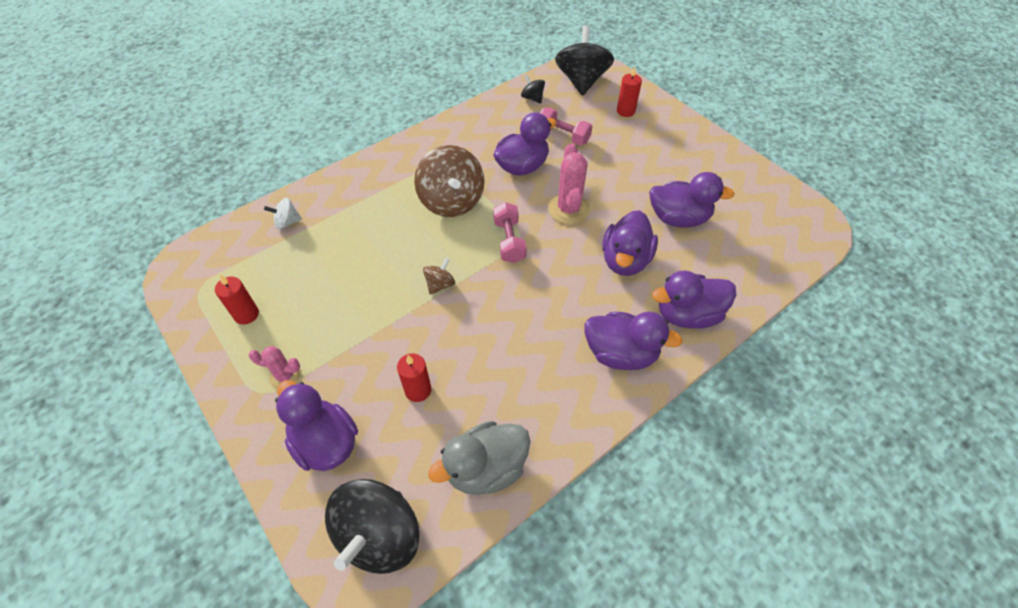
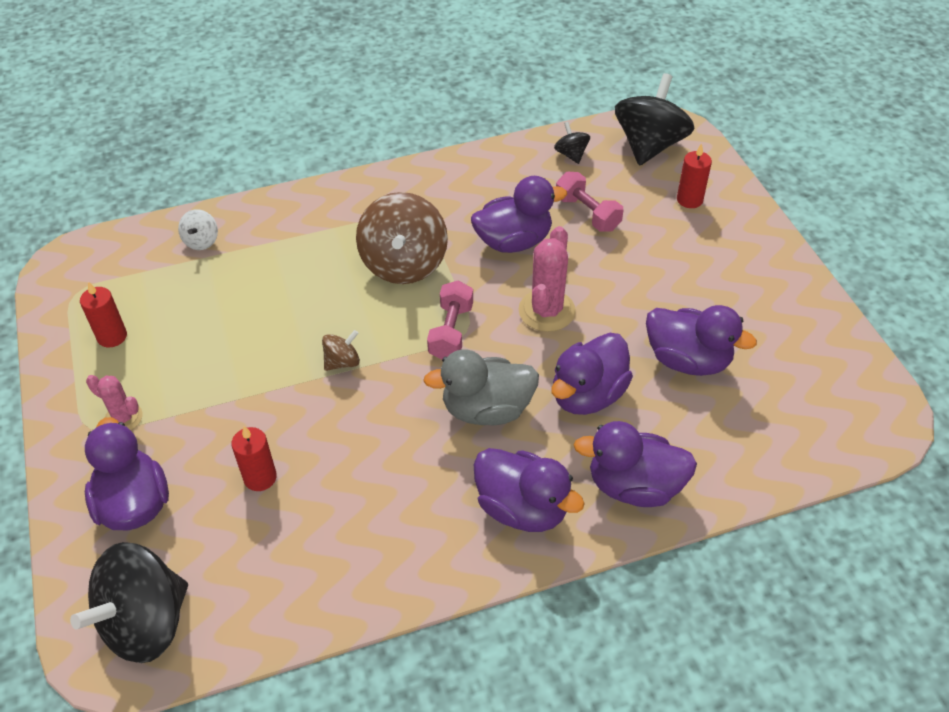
camera: 20 degrees right, 5 degrees down
white spinning top [264,198,302,229] -> white spinning top turned 90 degrees counterclockwise [178,209,218,250]
grey duck [428,421,530,495] -> grey duck moved to [423,349,539,425]

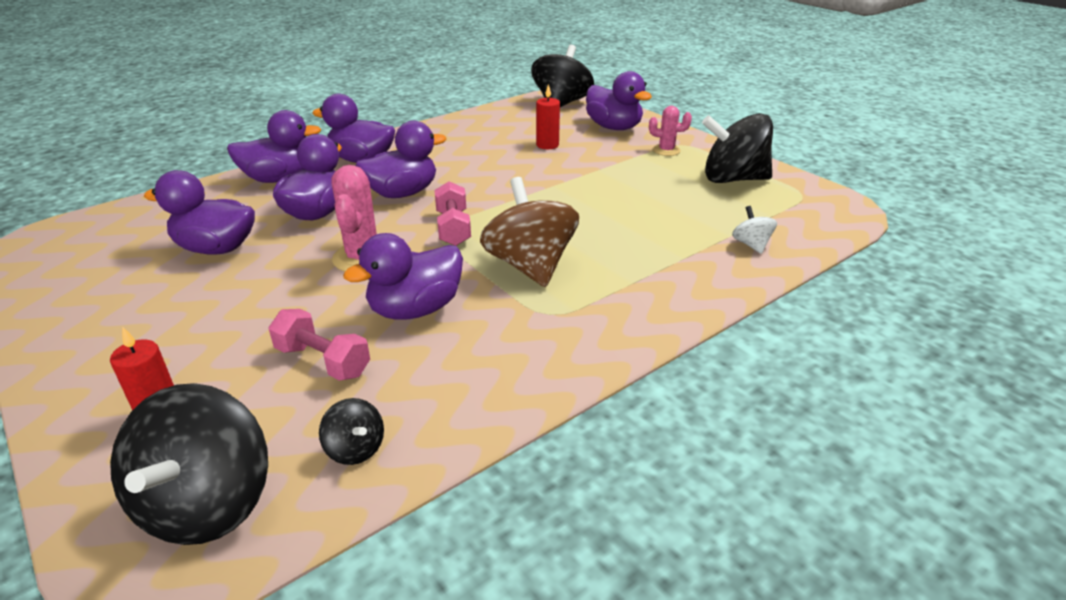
camera: 160 degrees right, 15 degrees down
red candle [80,282,127,347] -> black spinning top [702,113,773,183]
brown spinning top [322,330,360,371] -> none
grey duck [423,349,539,425] -> purple duck [356,121,446,198]

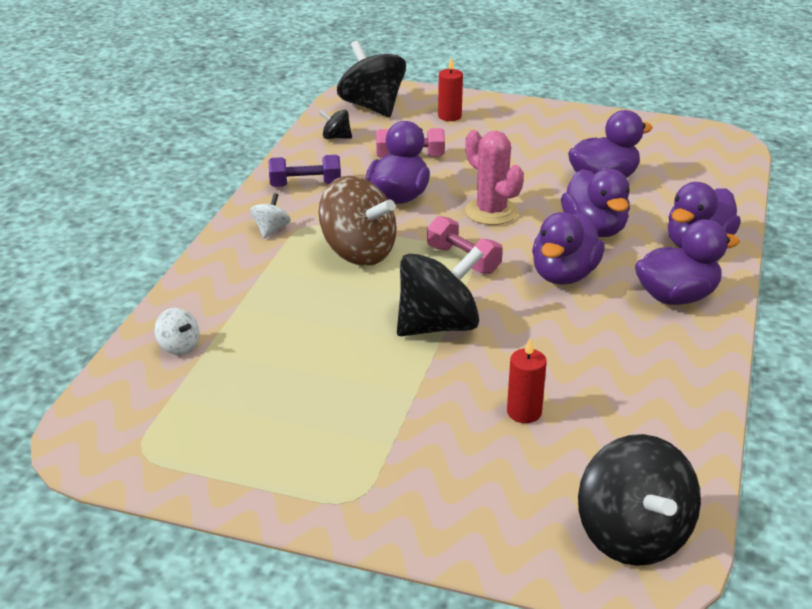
camera: 145 degrees right, 0 degrees up
purple duck [586,71,652,130] -> none
pink cactus [649,106,692,156] -> none
black spinning top [702,113,773,183] -> black spinning top moved to [397,247,484,336]
none -> white spinning top [250,193,291,238]
none -> purple dumbbell [268,155,341,187]

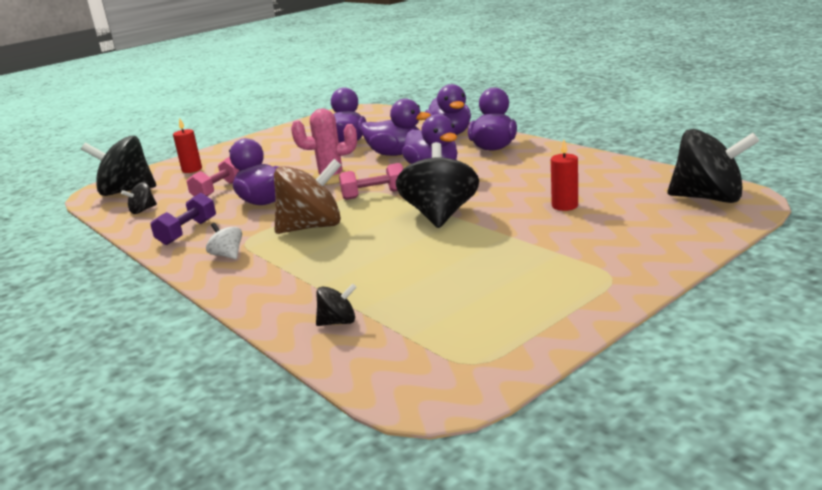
camera: 55 degrees left, 10 degrees down
white spinning top [155,308,199,355] -> black spinning top [316,283,357,326]

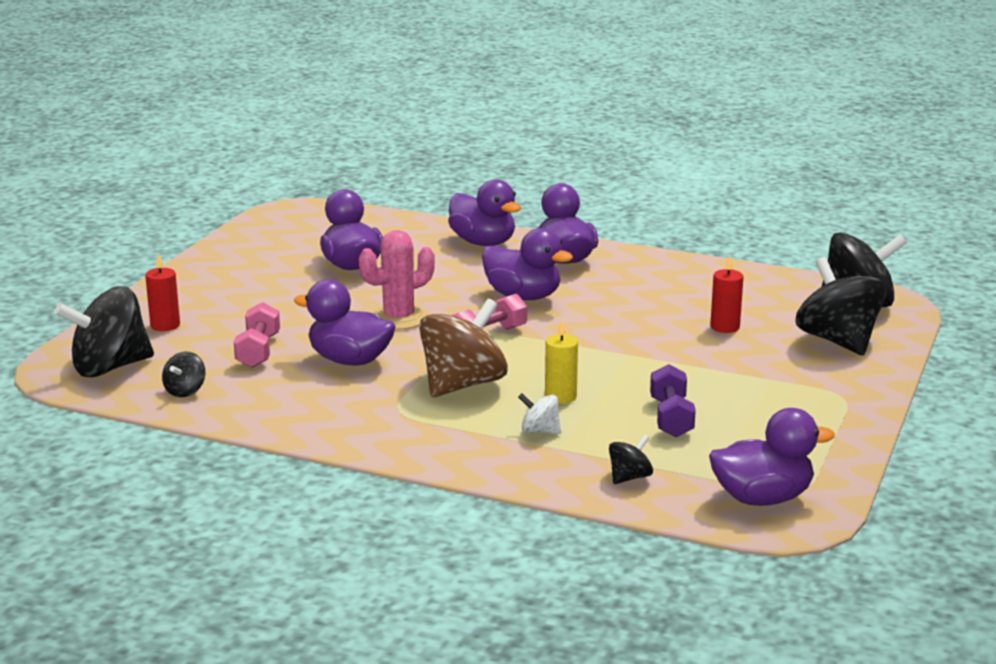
camera: 30 degrees left, 0 degrees up
purple dumbbell [150,193,216,245] -> purple dumbbell moved to [650,364,696,437]
white spinning top [206,223,242,259] -> white spinning top moved to [518,393,561,434]
purple duck [361,99,431,156] -> purple duck moved to [709,408,835,506]
black spinning top [396,142,479,228] -> black spinning top moved to [795,257,887,355]
none -> yellow candle [545,319,578,404]

